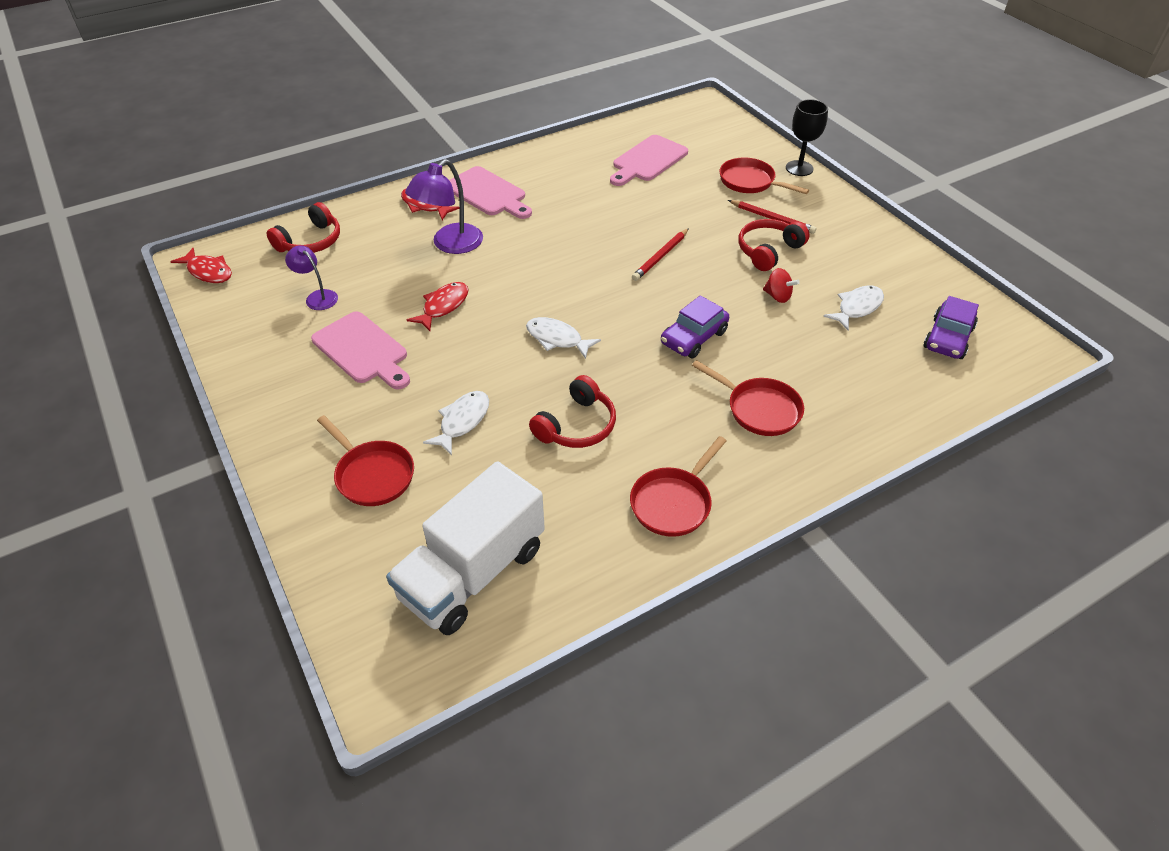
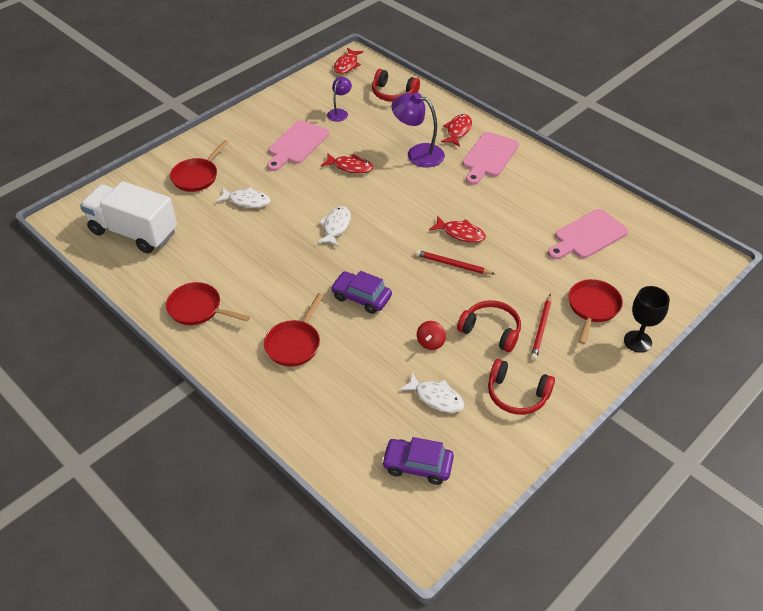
camera: 75 degrees right, 0 degrees up
red headphones [529,375,616,448] -> red headphones moved to [488,359,555,415]
pink cutting board [610,135,688,186] -> pink cutting board turned 60 degrees counterclockwise [548,209,628,259]
none -> red fish [429,216,486,243]

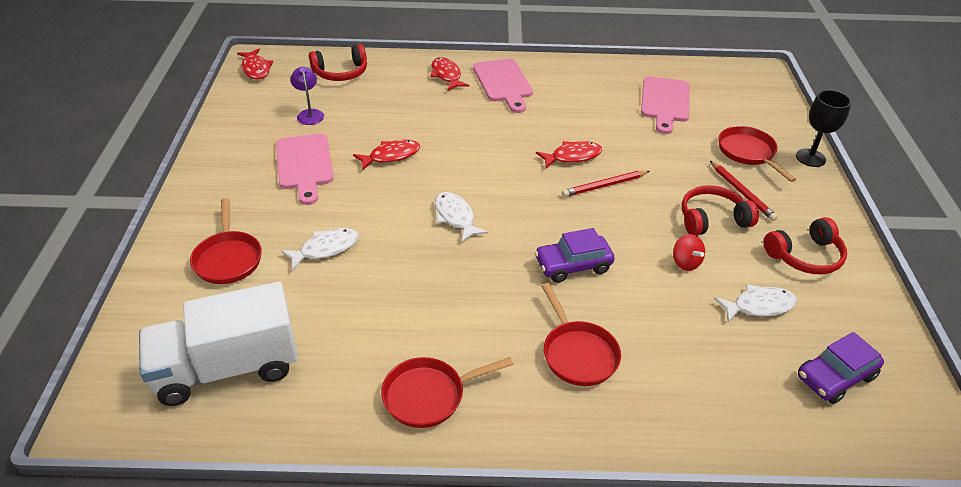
camera: 45 degrees left, 5 degrees down
purple lamp [392,92,445,167] -> none

